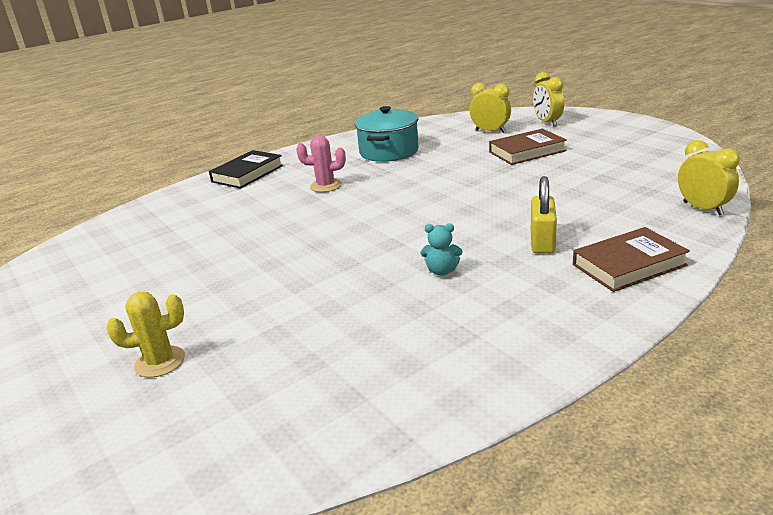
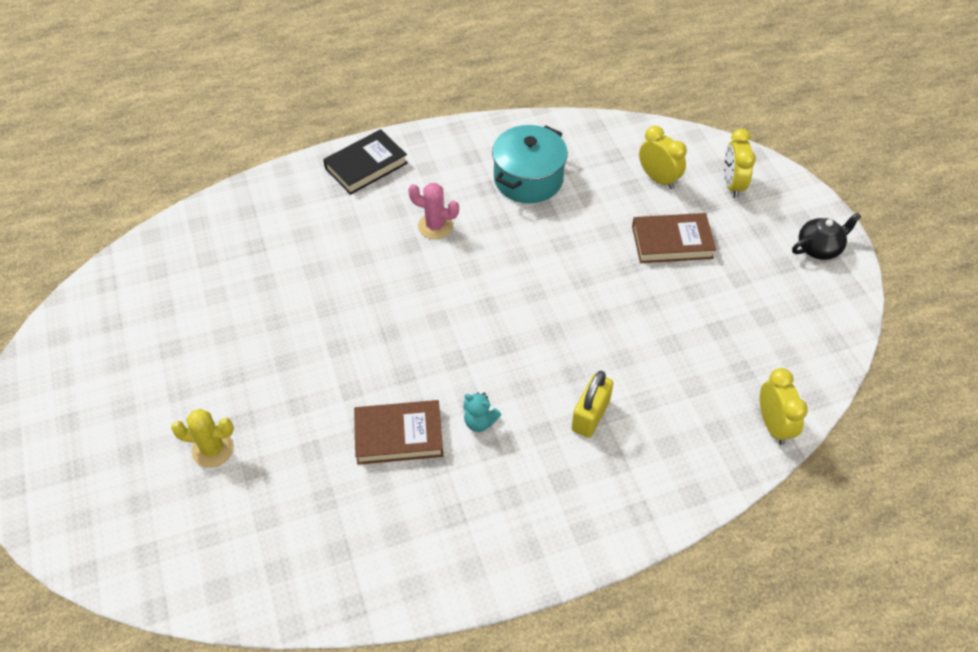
camera: 15 degrees right, 25 degrees up
brown book [573,227,690,292] -> brown book moved to [354,400,443,465]
none -> black teapot [792,212,861,260]

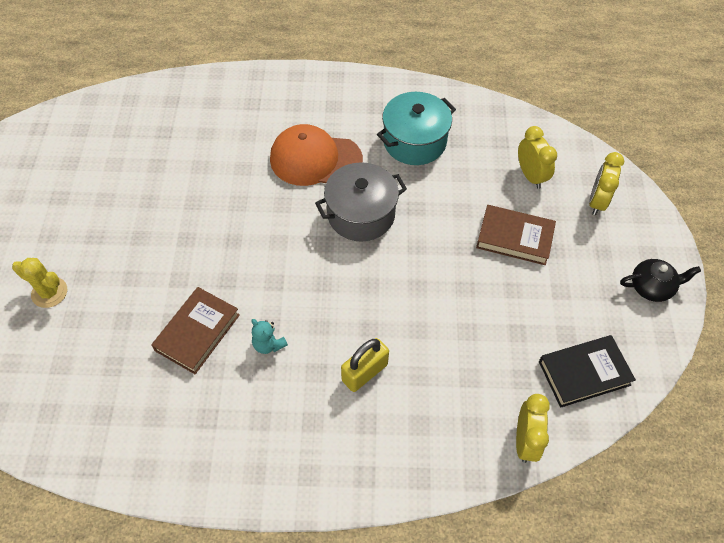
camera: 20 degrees right, 5 degrees up
black book [323,129,408,195] -> black book moved to [539,335,636,408]
brown book [354,400,443,465] -> brown book turned 75 degrees counterclockwise [152,287,240,374]
pink cactus [408,183,459,239] -> orange cap [270,124,363,186]
none -> grey pot [315,162,407,242]

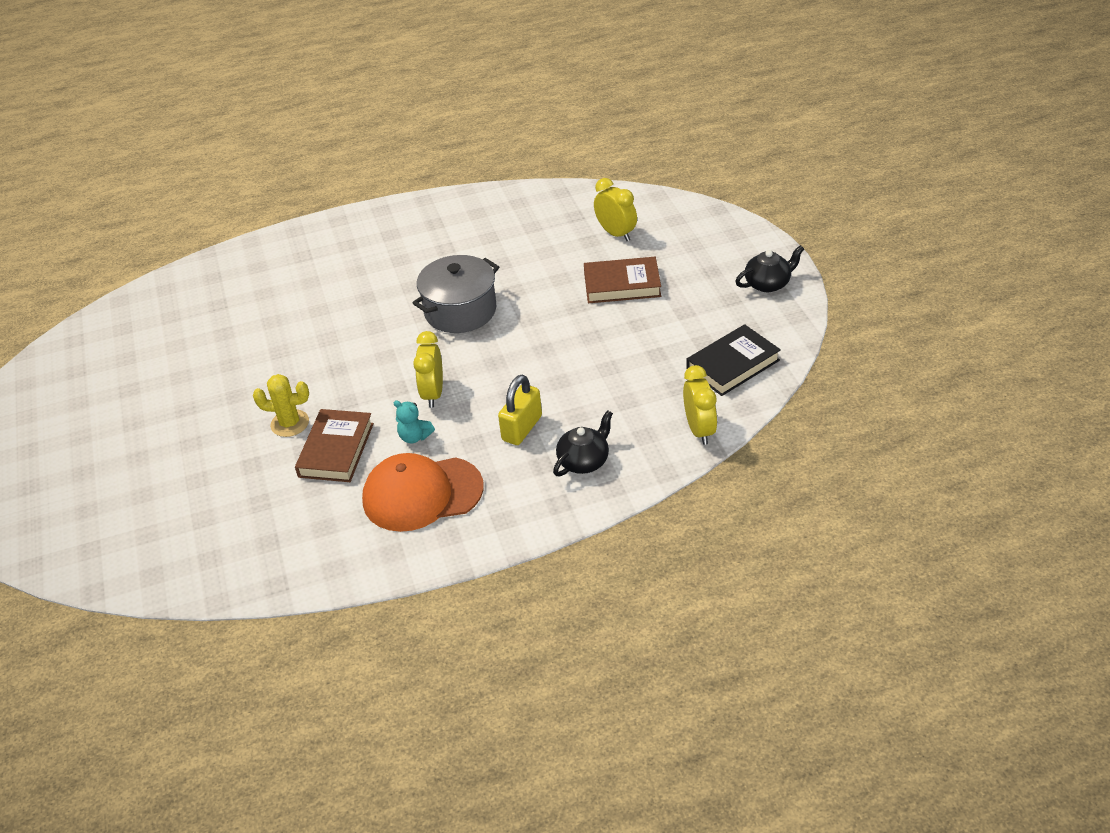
camera: 15 degrees left, 15 degrees down
yellow cactus [12,258,67,308] -> yellow cactus moved to [253,374,309,437]
orange cap [270,124,363,186] -> orange cap moved to [362,453,484,532]
turquoise pot [377,92,456,165] -> none
yellow clock [589,152,624,215] -> yellow clock moved to [413,331,443,408]
none -> black teapot [553,410,613,476]

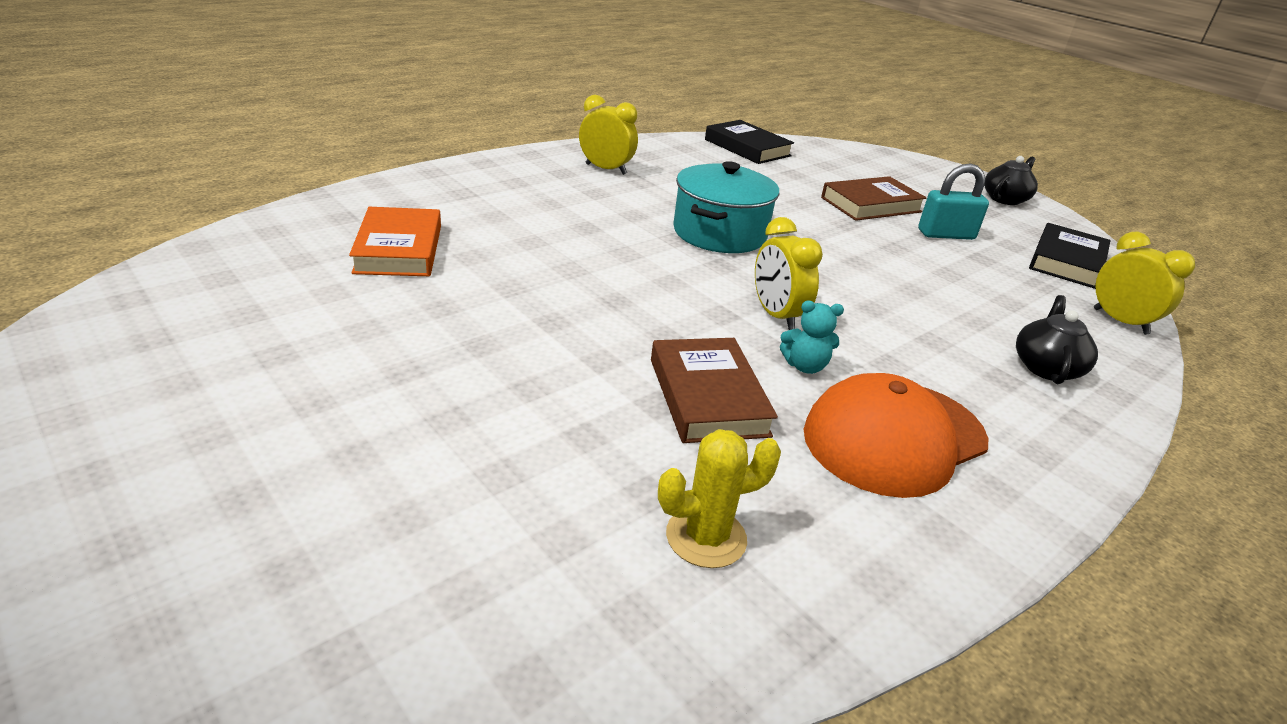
camera: 30 degrees left, 10 degrees down
yellow cactus [253,374,309,437] -> yellow cactus moved to [658,429,781,568]
grey pot [413,255,499,333] -> turquoise pot [673,161,779,253]
yellow padlock [498,375,542,445] -> none
yellow clock [594,178,637,241] -> yellow clock moved to [579,95,638,175]
none -> orange book [349,207,441,276]
none -> black book [705,120,794,164]
none -> turquoise padlock [918,164,989,240]

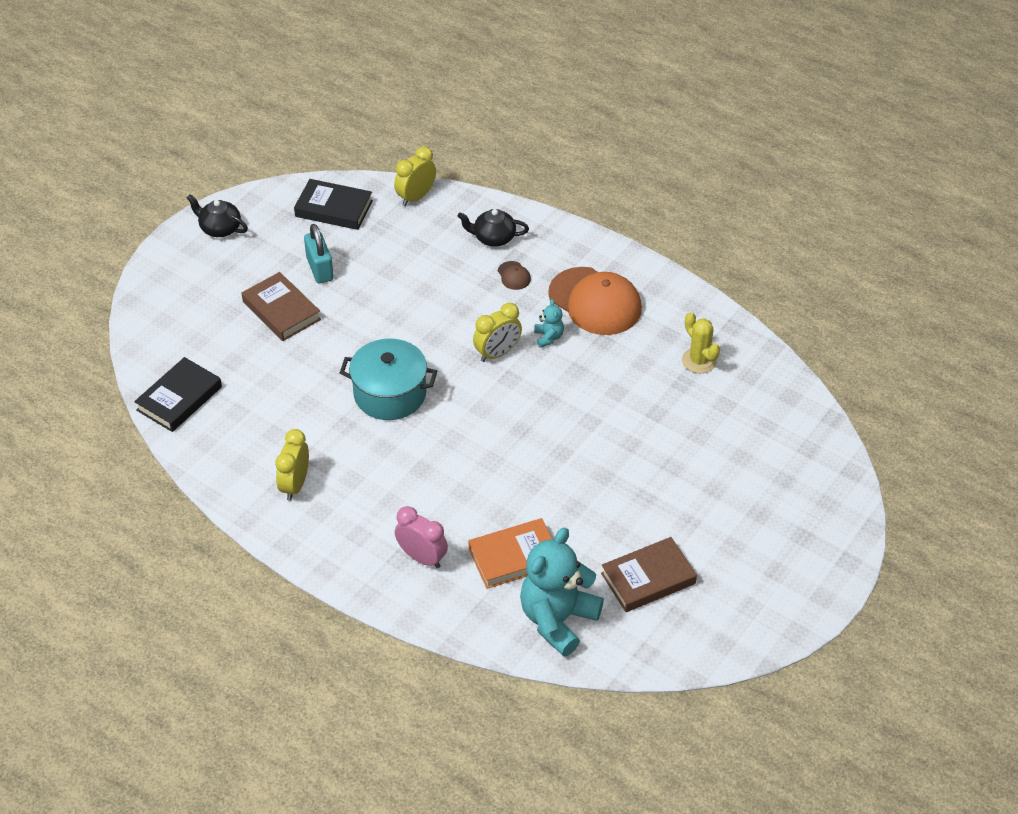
camera: 100 degrees left, 15 degrees up
brown book [651,338,778,443] -> brown book moved to [601,537,697,612]
none -> pink clock [395,506,448,568]
none -> brown cap [498,261,531,290]
none -> turquoise teddy bear [520,527,604,656]

